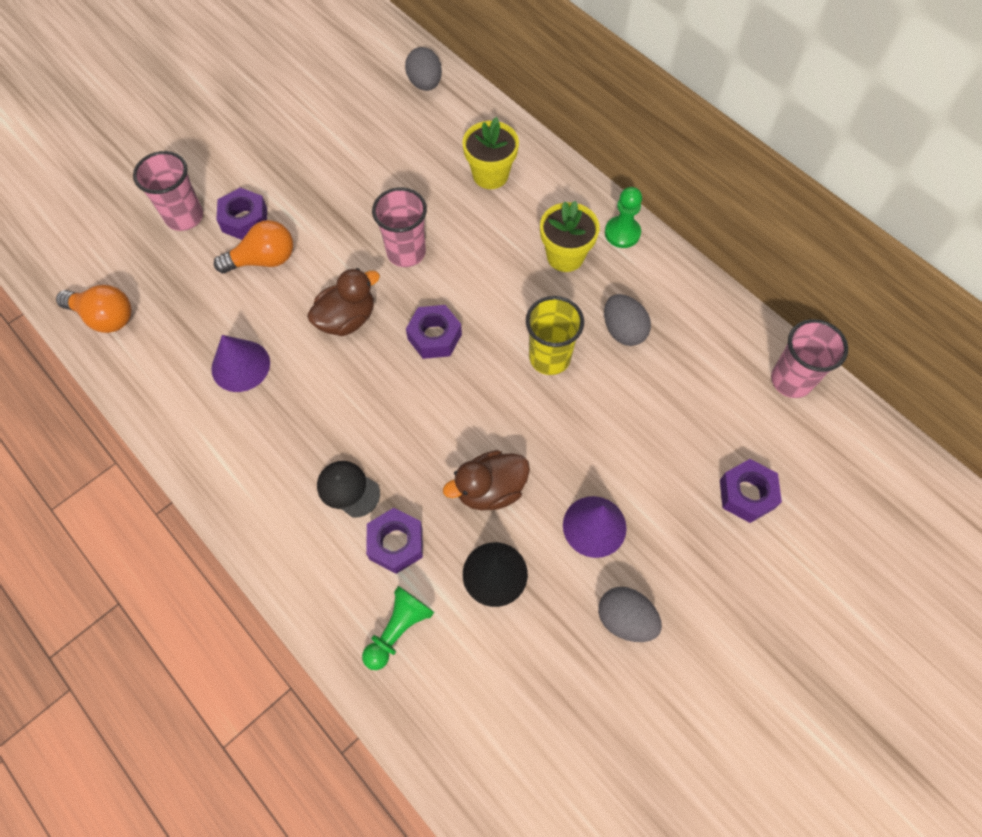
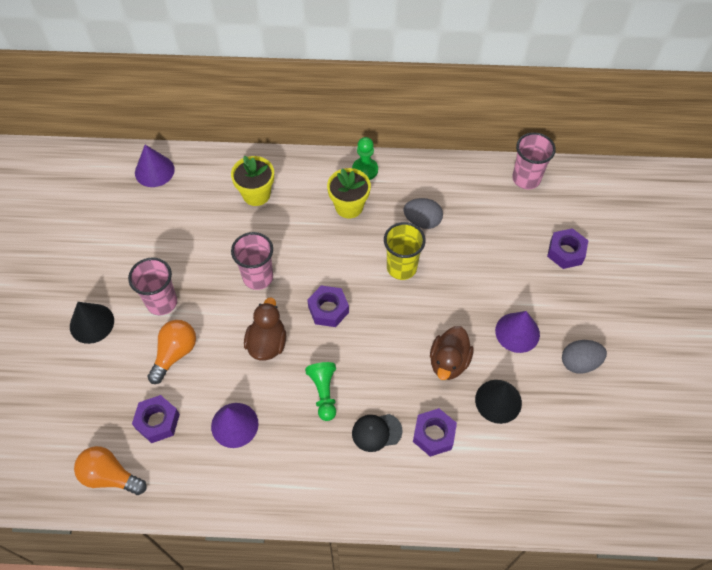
camera: 45 degrees left, 5 degrees down
orange light bulb [56,285,132,333] -> orange light bulb turned 135 degrees counterclockwise [74,446,147,495]
pink cup [133,151,203,231] -> pink cup moved to [128,257,177,315]
purple nut [216,188,267,240] -> purple nut moved to [132,395,180,443]
green pawn [362,586,434,670] -> green pawn moved to [305,362,336,421]
grey egg [405,47,442,91] -> purple cone [135,145,175,187]
none -> black cone [70,302,114,344]

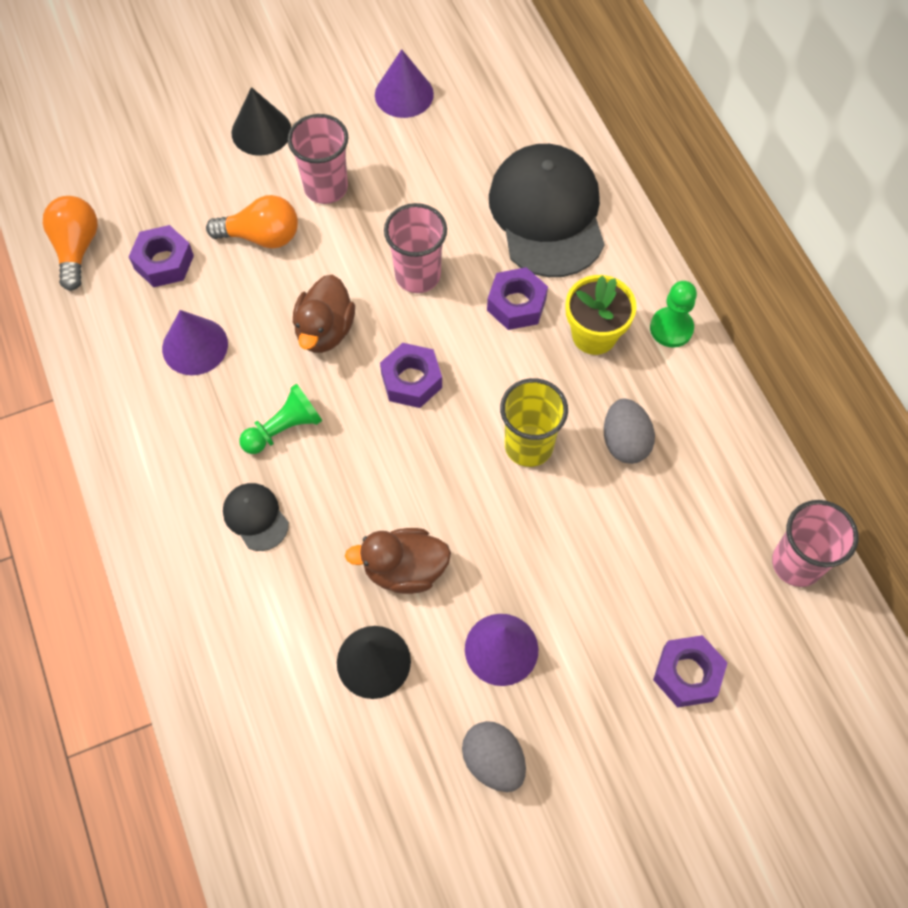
camera: 65 degrees right, 5 degrees up
purple cone [135,145,175,187] -> purple cone moved to [375,49,434,118]
yellow flower pot [231,156,274,206] -> black cap [489,144,605,277]
brown duck [244,297,286,360] -> brown duck turned 120 degrees clockwise [293,275,355,353]
purple nut [413,408,457,457] -> purple nut moved to [487,267,548,330]

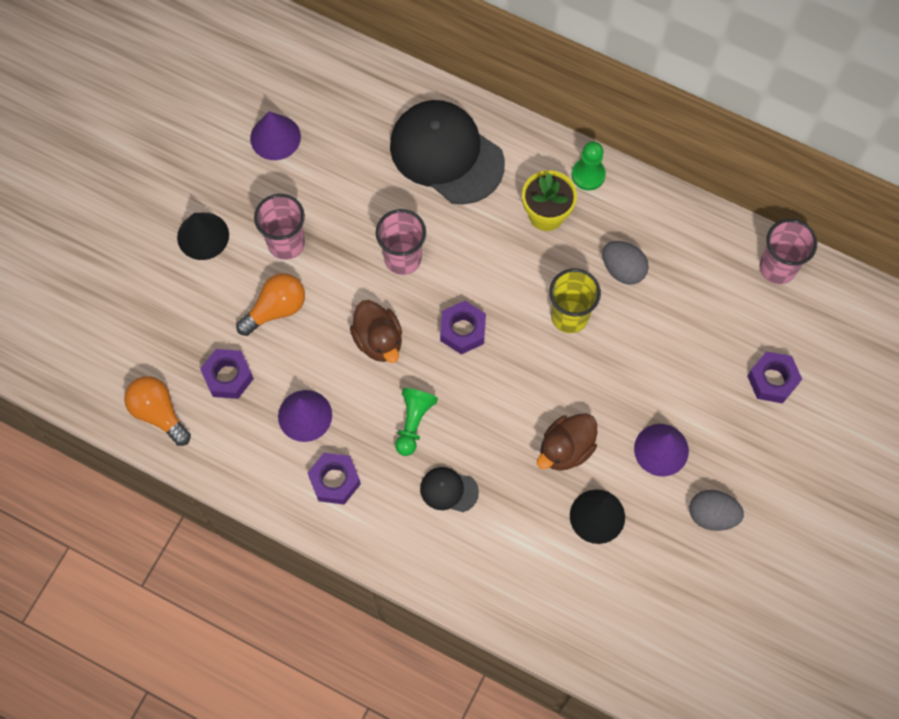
camera: 40 degrees left, 5 degrees up
purple nut [487,267,548,330] -> purple nut moved to [308,453,361,505]

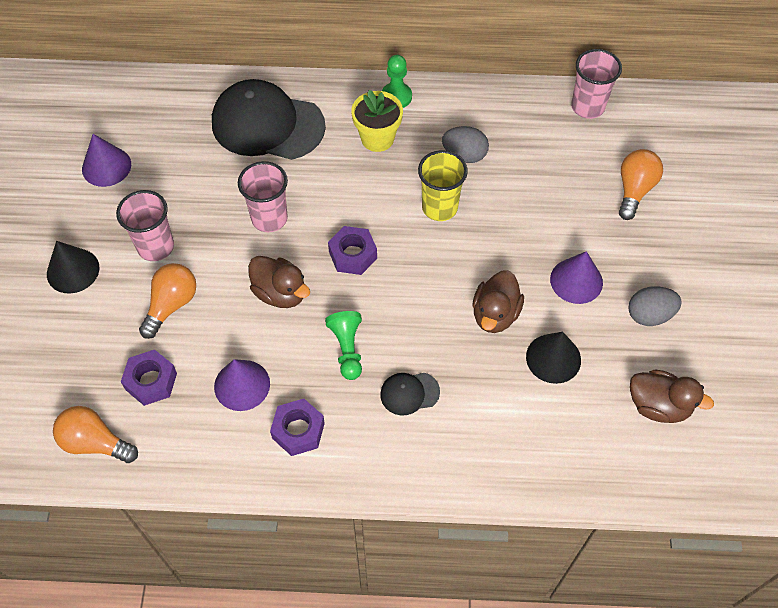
camera: 25 degrees left, 10 degrees down
purple nut [747,351,802,404] -> orange light bulb [619,149,663,220]
none -> brown duck [630,370,714,423]

